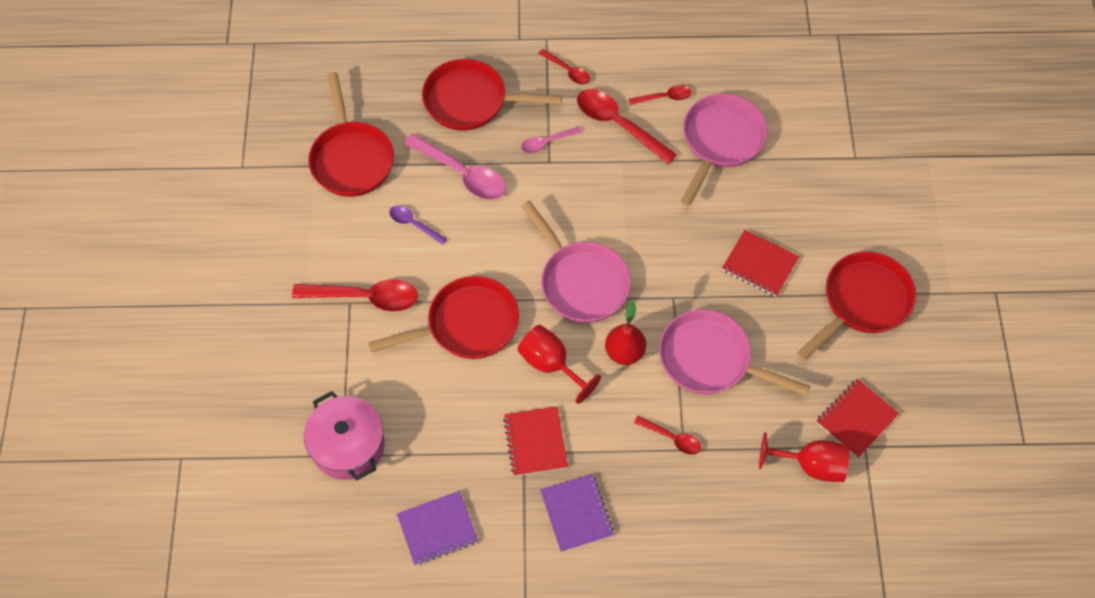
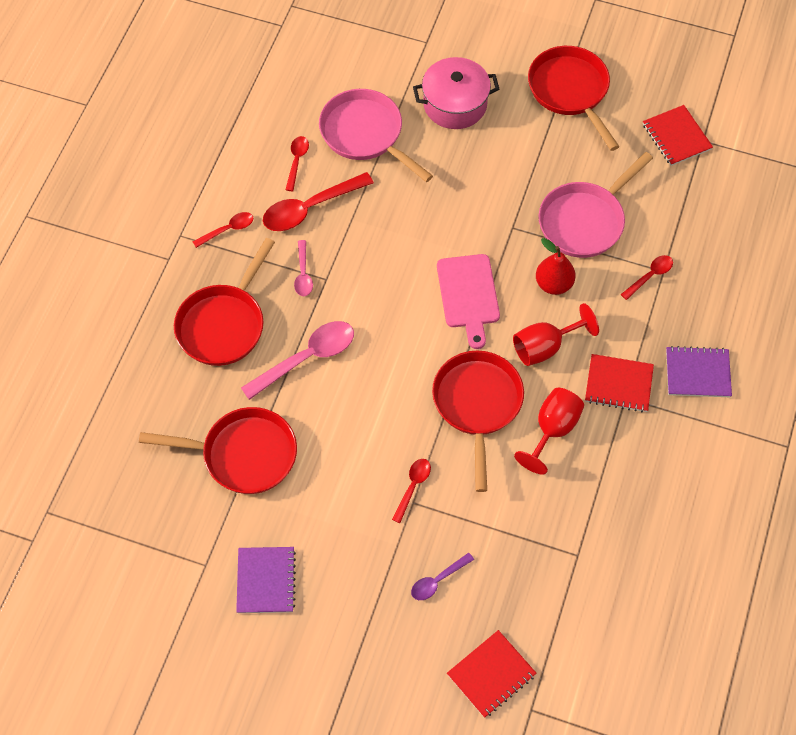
camera: 70 degrees left, 0 degrees up
red spoon [292,279,418,311] -> red spoon [392,459,431,523], size x0.54
pink pot [304,391,385,480] -> pink pot moved to [413,57,499,129]
purple spoon [389,205,447,245] -> purple spoon moved to [411,553,474,600]
purple notebook [397,491,478,565] -> purple notebook moved to [236,547,296,613]
pink pan [521,201,631,323] -> pink cutting board [437,254,500,349]
red notebook [722,230,799,297] -> red notebook moved to [447,630,536,718]
red goblet [759,432,850,482] -> red goblet moved to [514,388,584,474]

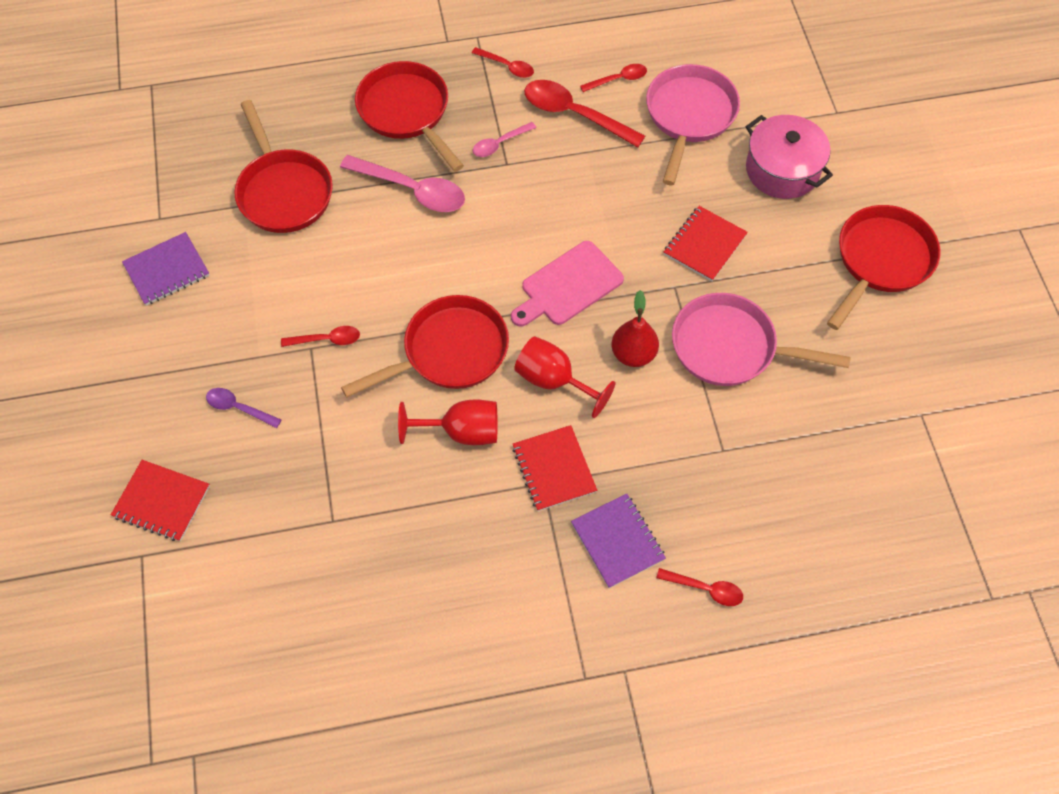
camera: 60 degrees right, 0 degrees up
red pan [174,238,275,366] -> red pan turned 60 degrees clockwise [355,61,464,172]
red spoon [621,255,673,300] -> red spoon moved to [656,568,743,606]
red notebook [643,105,713,166] -> red notebook moved to [664,206,748,281]

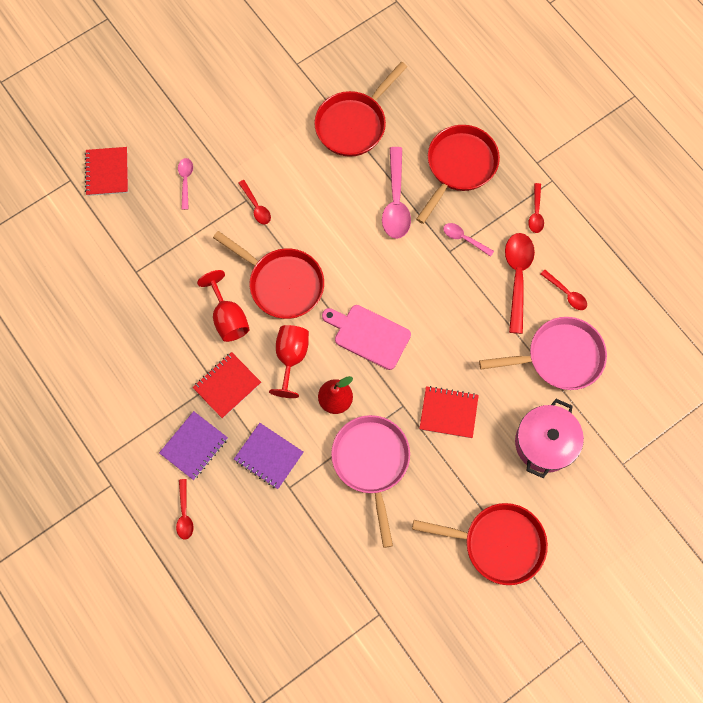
camera: 65 degrees right, 10 degrees up
purple notebook [122,232,210,306] -> purple notebook moved to [234,423,304,489]
purple spoon [206,388,281,428] -> pink spoon [178,158,193,210]

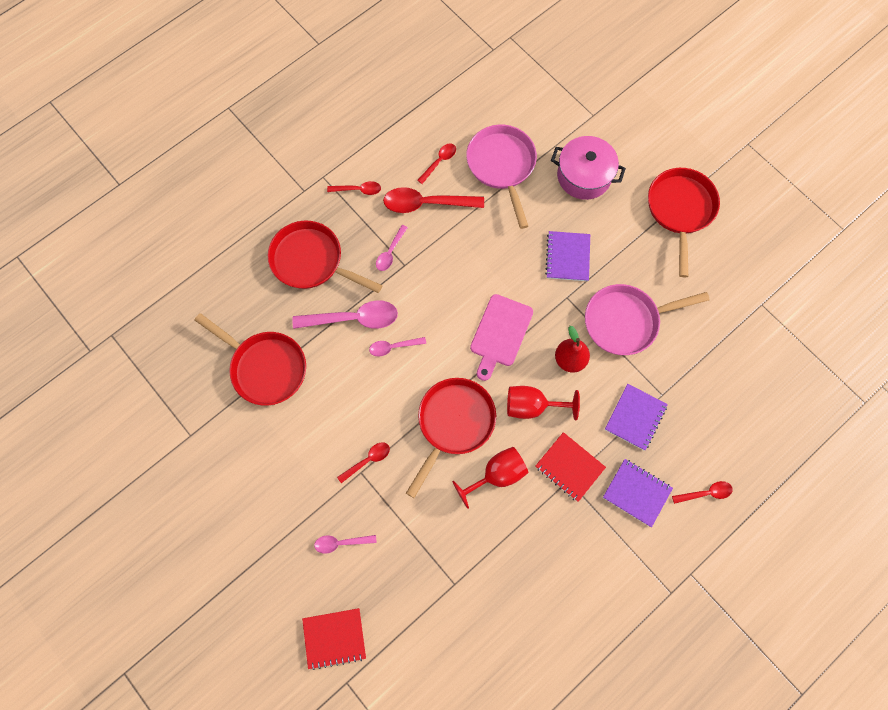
camera: 95 degrees left, 0 degrees up
red notebook [419,386,479,438] -> purple notebook [545,231,590,281]
none -> pink spoon [369,337,426,357]

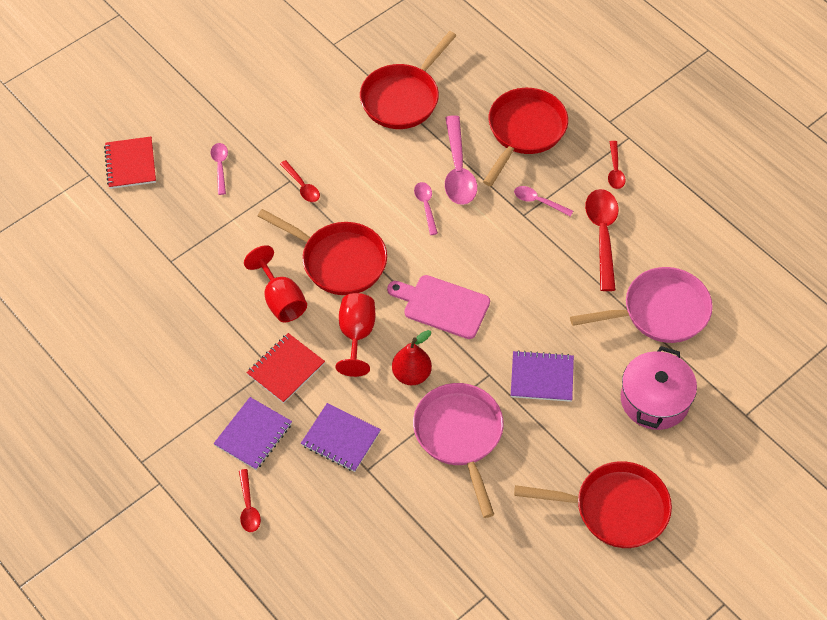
camera: 90 degrees right, 15 degrees down
red spoon [417,143,456,184] -> none

